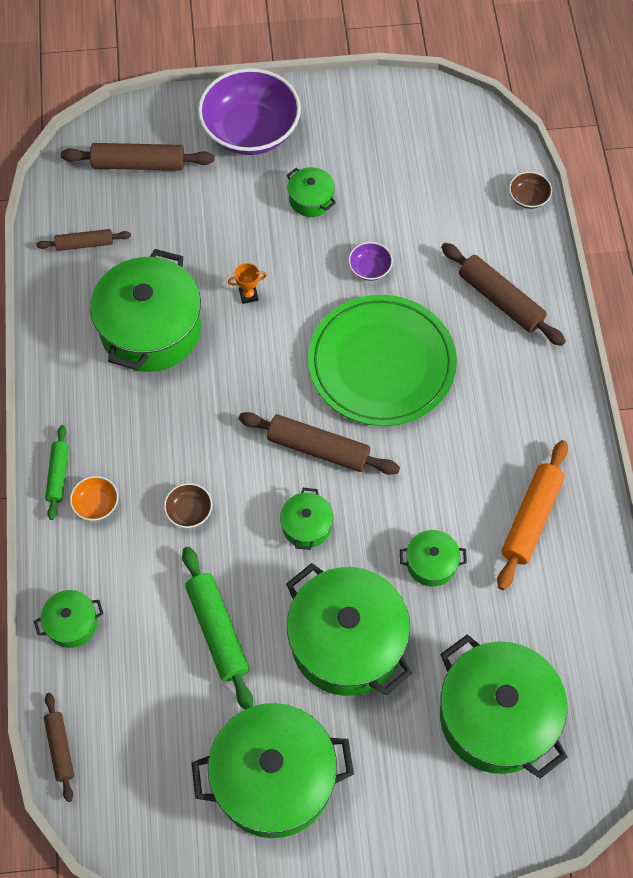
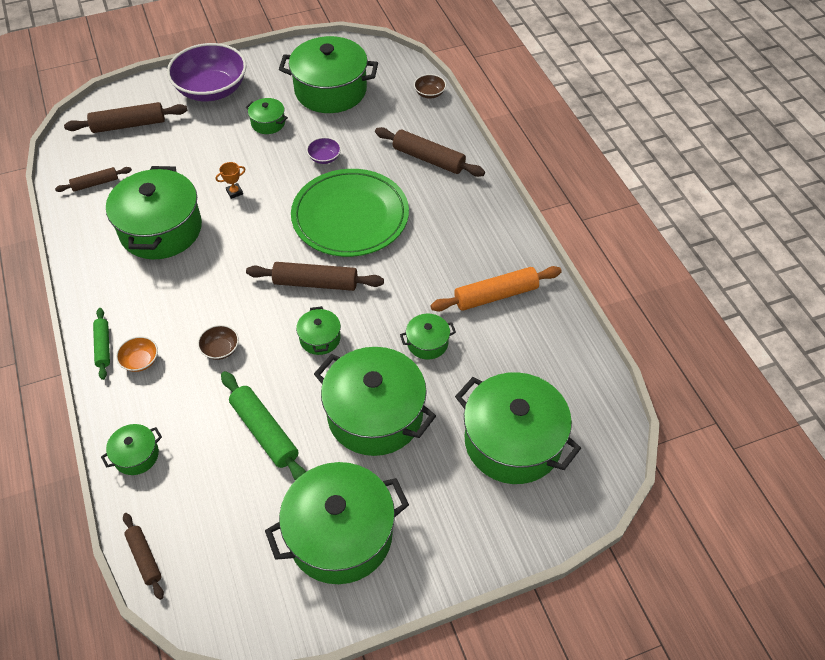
camera: 15 degrees left, 10 degrees down
orange rolling pin [497,440,568,590] -> orange rolling pin turned 60 degrees clockwise [430,266,562,312]
none -> green pot [279,36,378,113]

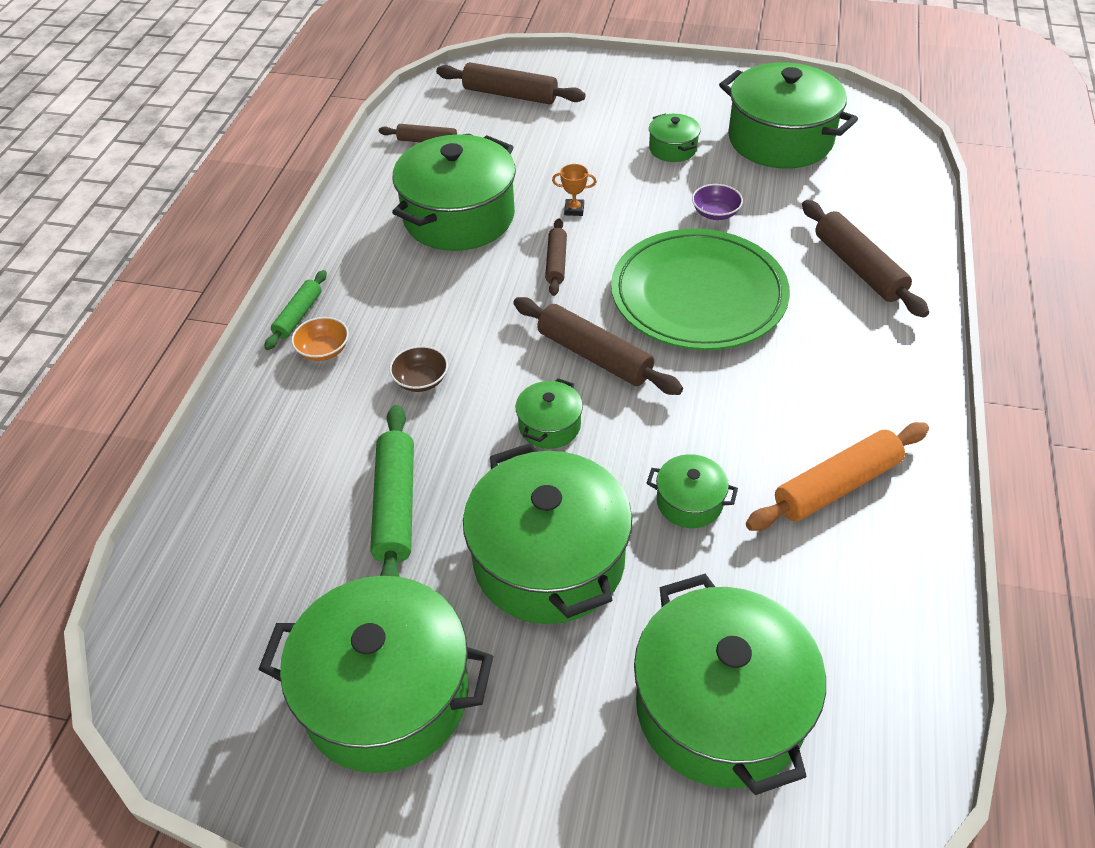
camera: 35 degrees right, 5 degrees down
green pot [101,424,162,475] -> none
brown rolling pin [123,513,164,600] -> brown rolling pin moved to [545,219,567,296]
purple bowl [167,43,247,101] -> none
brown bowl [414,74,446,99] -> none
orange rolling pin [430,266,562,312] -> orange rolling pin turned 45 degrees counterclockwise [746,422,929,531]

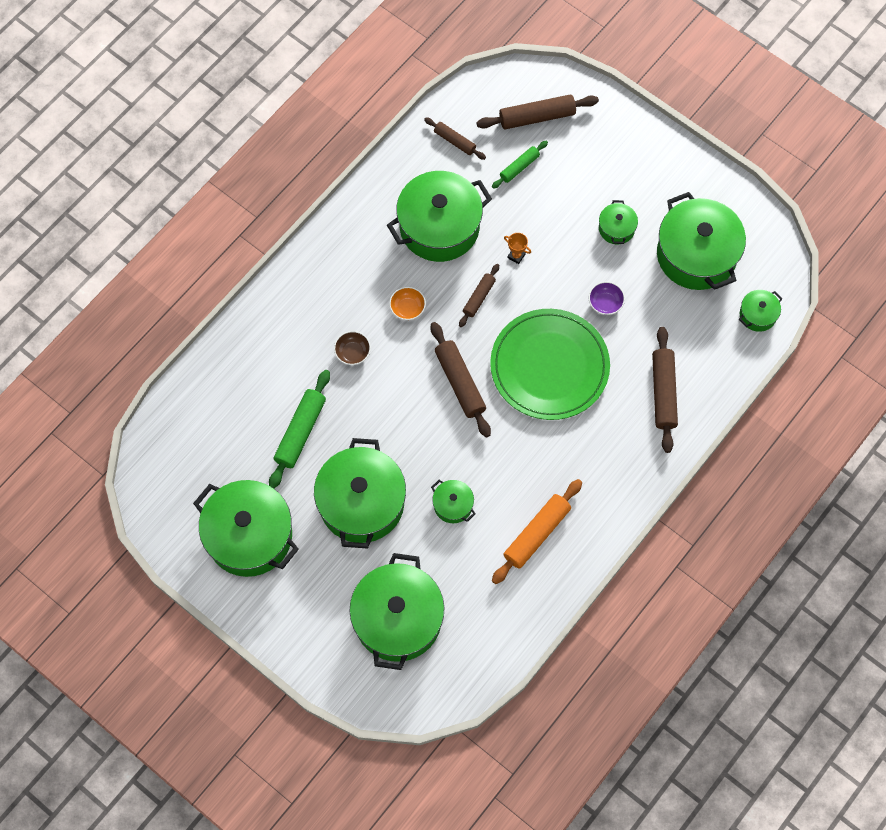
camera: 25 degrees right, 20 degrees up
green rolling pin [264,270,327,350] -> green rolling pin moved to [492,141,548,189]
orange bowl [291,317,349,361] -> orange bowl moved to [389,287,426,320]
brown rolling pin [436,62,586,105] -> brown rolling pin turned 60 degrees counterclockwise [476,95,599,129]
green pot [516,378,583,449] -> green pot moved to [739,290,782,332]
orange rolling pin [746,422,929,531] -> orange rolling pin turned 45 degrees counterclockwise [492,479,582,584]

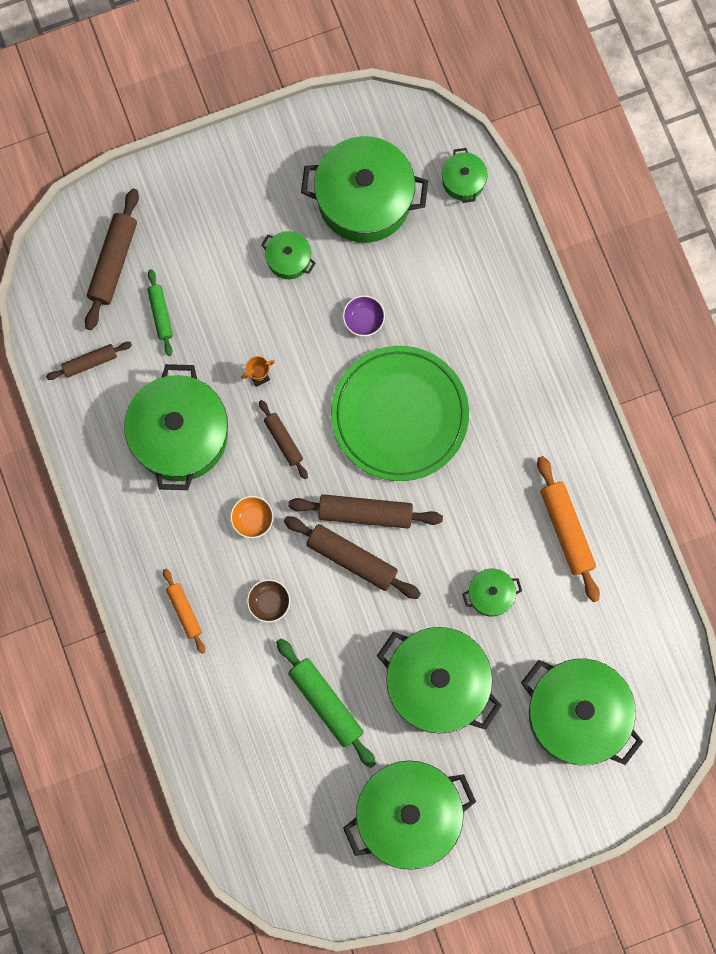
camera: 60 degrees left, 10 degrees up
brown rolling pin [652,327,678,453] -> brown rolling pin moved to [284,516,421,599]
none -> orange rolling pin [163,569,205,654]

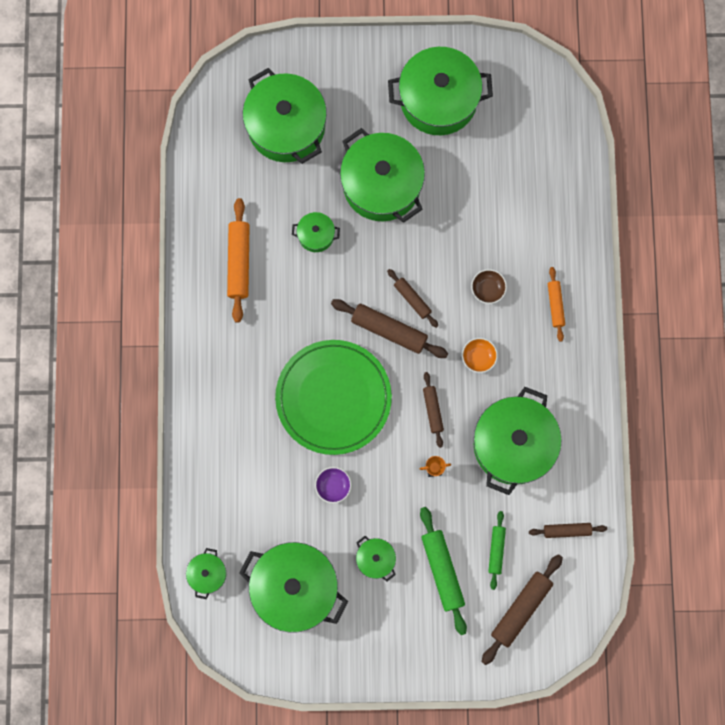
camera: 160 degrees left, 0 degrees up
green rolling pin [276,638,376,768] -> green rolling pin moved to [420,507,467,635]
brown rolling pin [284,516,421,599] -> brown rolling pin [387,269,438,328], size x0.60

